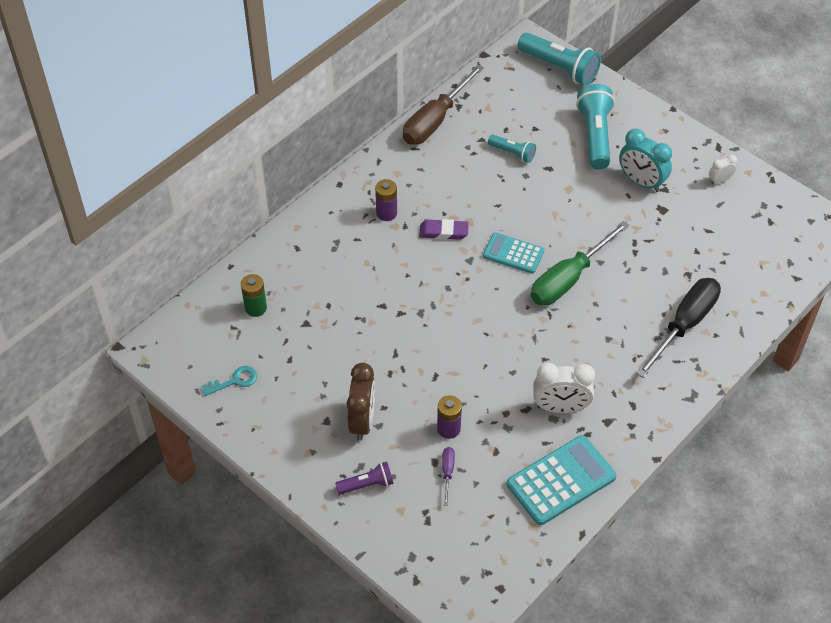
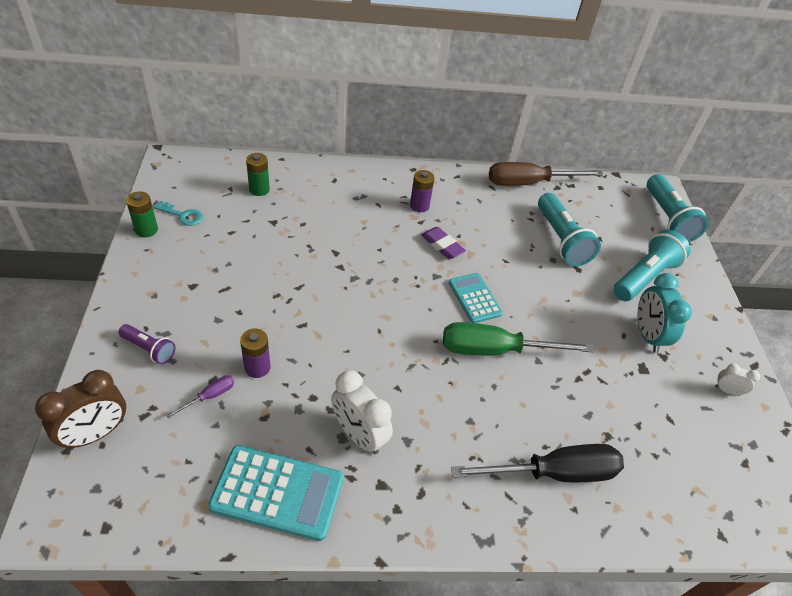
camera: 40 degrees right, 5 degrees down
brown clock [347,363,375,441] -> brown clock moved to [35,370,126,449]
turquoise flashlight [488,135,536,163] -> turquoise flashlight [538,193,601,266], size x1.84
none -> green battery [126,191,158,238]

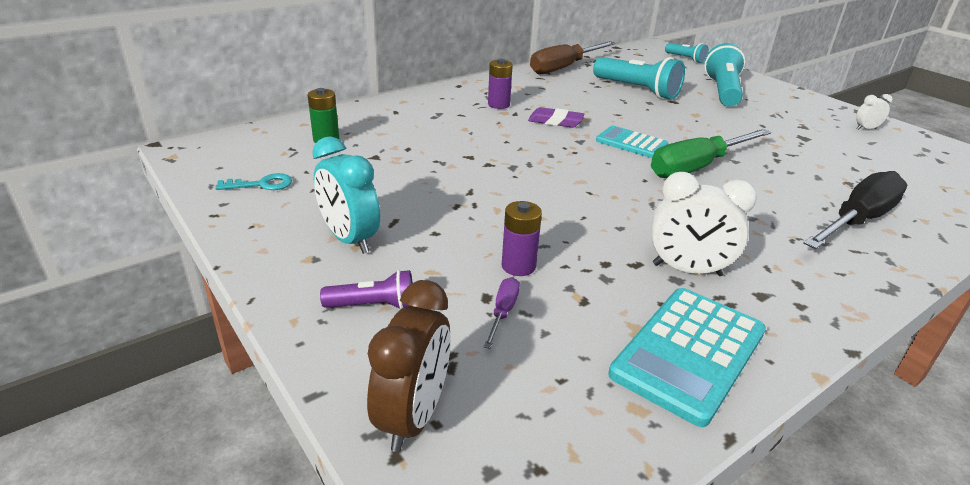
camera: 30 degrees left, 15 degrees down
green battery [126,191,158,238] -> none
turquoise calculator [208,445,343,541] -> turquoise calculator turned 150 degrees clockwise [608,288,766,427]
turquoise clock [638,273,692,353] -> turquoise clock moved to [312,136,380,254]
turquoise flashlight [647,174,709,242] -> turquoise flashlight [665,43,709,63], size x0.54

